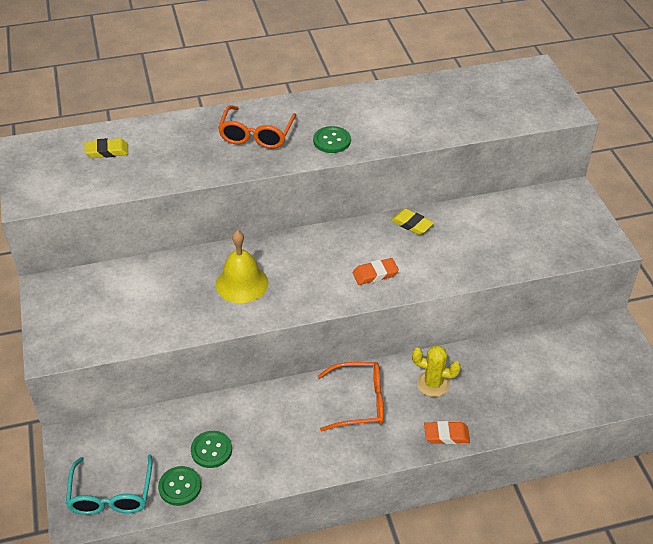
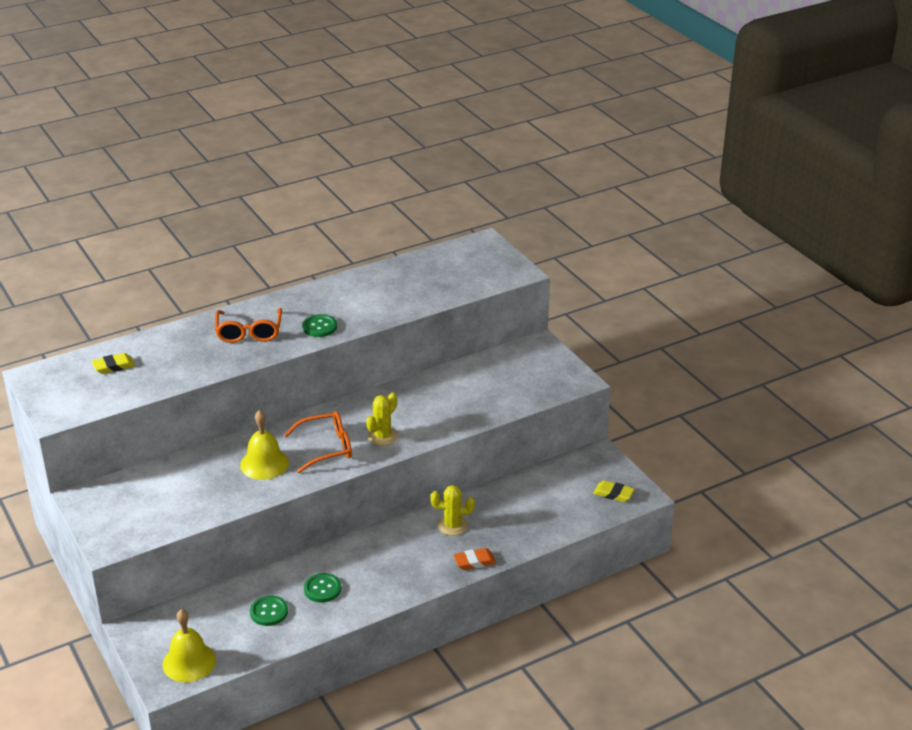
camera: 15 degrees left, 10 degrees down
turquoise glasses [66,454,153,515] -> yellow bell [163,609,216,682]
green button [158,466,201,506] -> green button moved to [304,573,341,603]
orange glasses [318,362,384,432] -> orange glasses moved to [284,411,352,473]
orange eraser [353,258,399,285] -> yellow cactus [366,392,398,446]
yellow eraser [391,208,434,235] -> yellow eraser moved to [593,480,635,502]

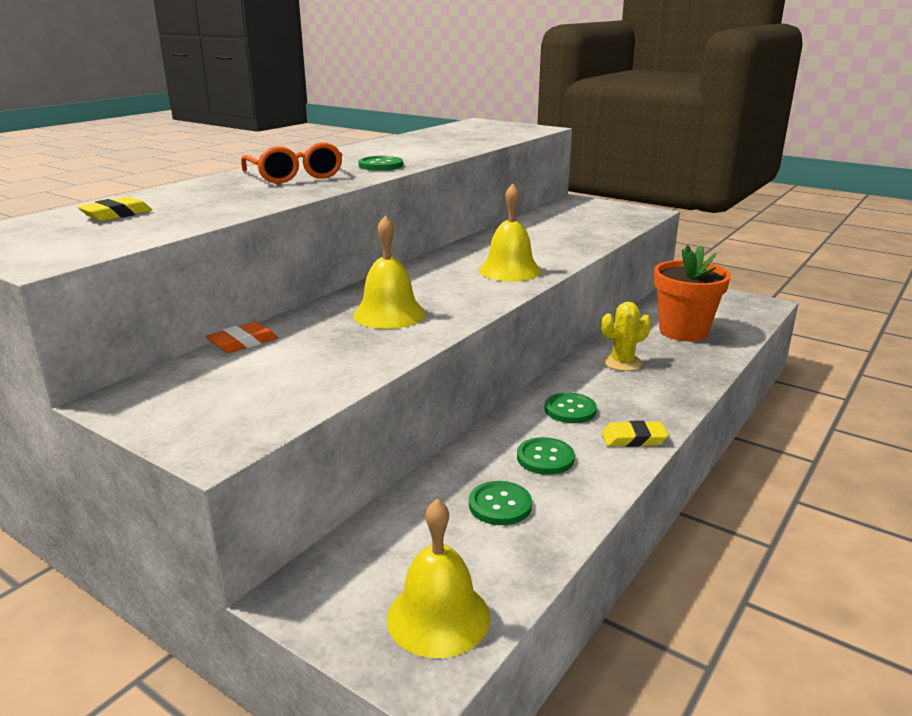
camera: 25 degrees left, 10 degrees down
orange glasses [284,411,352,473] -> none
yellow cactus [366,392,398,446] -> yellow bell [479,184,541,282]
orange eraser [453,548,496,570] -> orange eraser moved to [206,322,278,353]
yellow eraser [593,480,635,502] -> yellow eraser moved to [602,420,669,447]
none -> green button [545,392,597,423]
none -> orange flower pot [654,245,731,341]

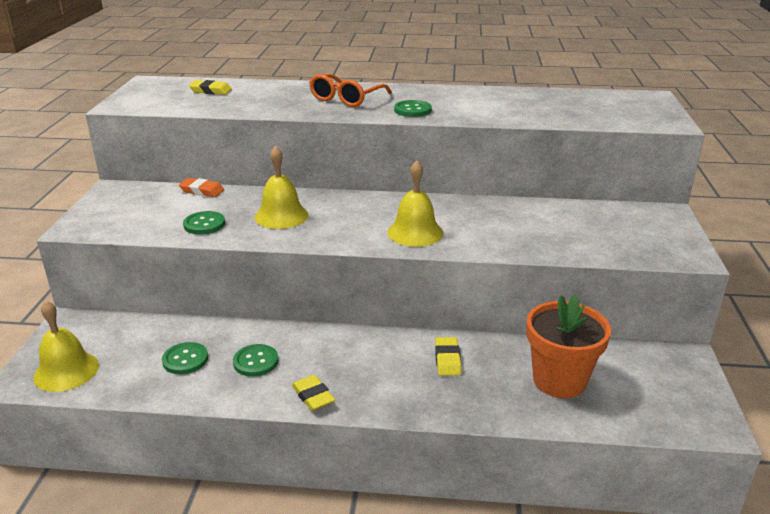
camera: 60 degrees right, 5 degrees up
green button [545,392,597,423] -> green button moved to [183,211,225,235]
yellow cactus [602,302,651,371] -> yellow eraser [435,337,461,376]

